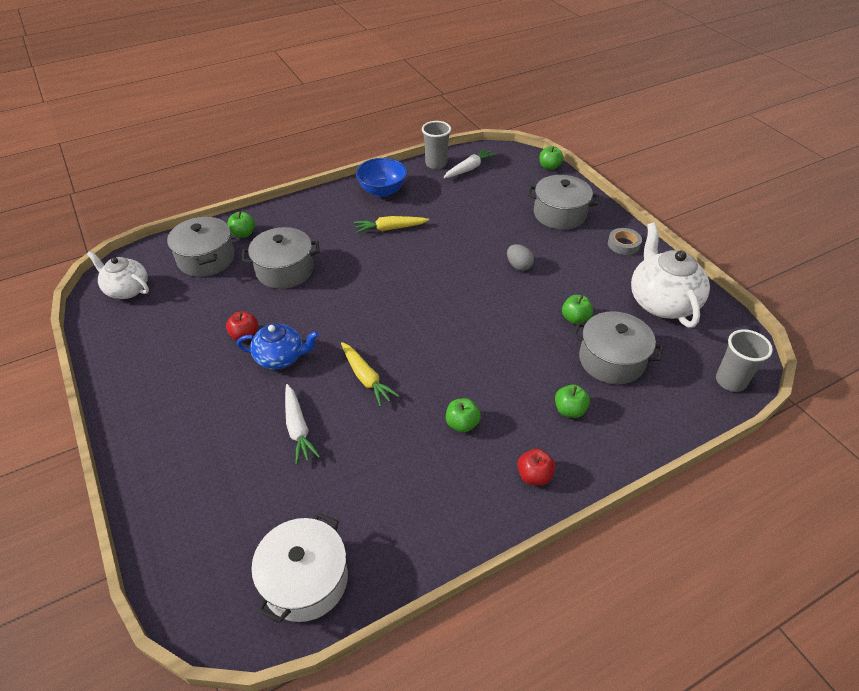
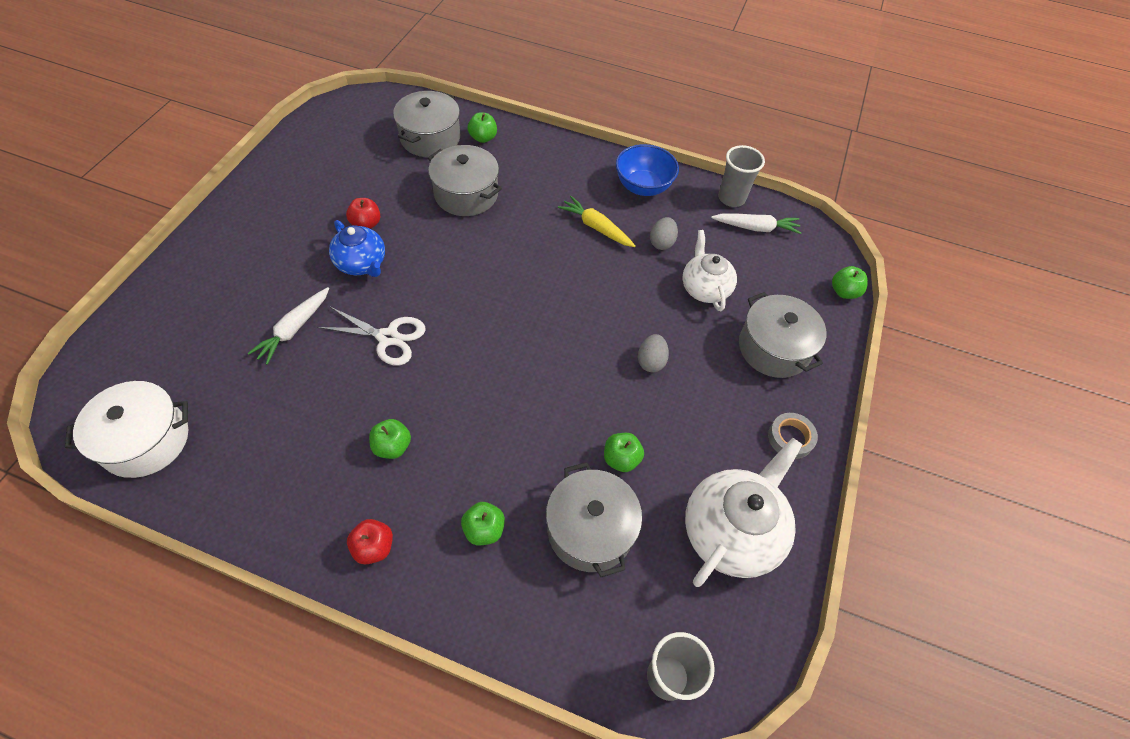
camera: 45 degrees right, 10 degrees up
white teapot [87,251,149,299] -> white teapot moved to [682,230,737,311]
yellow carrot [341,342,399,407] -> white scissors [317,306,426,366]
none -> grey egg [650,217,678,250]

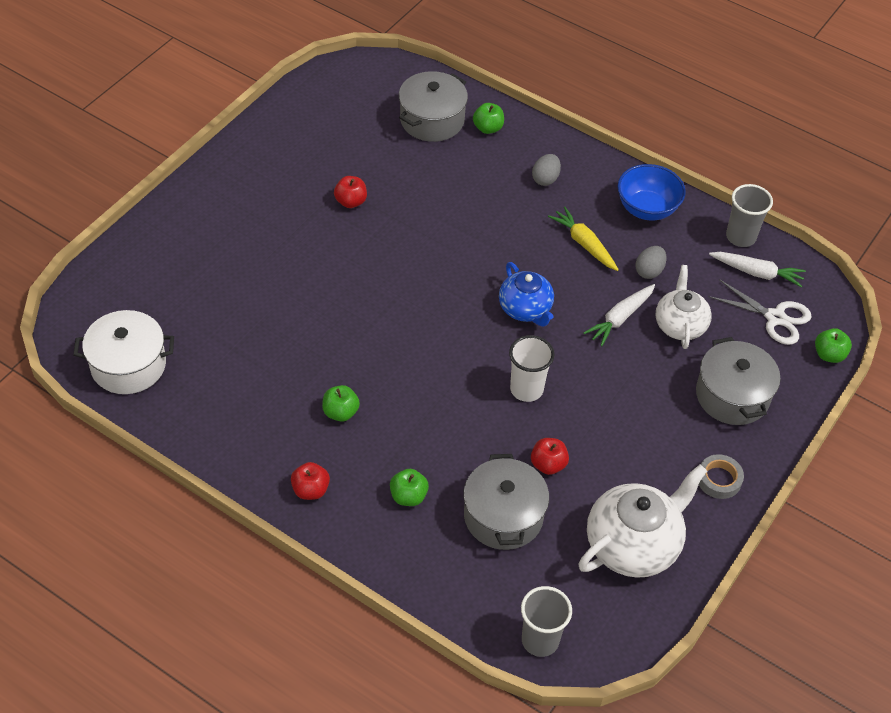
camera: 15 degrees right, 5 degrees down
white carrot [248,287,329,365] -> white carrot moved to [584,284,655,346]
white scissors [317,306,426,366] -> white scissors moved to [708,279,812,345]
blue teapot [329,220,385,277] -> blue teapot moved to [499,262,554,327]
grey pot [428,145,502,216] -> none
green apple [604,433,644,472] -> red apple [531,438,569,475]
grey egg [638,334,669,372] -> grey egg moved to [532,154,561,186]
none -> white cup [509,335,555,402]

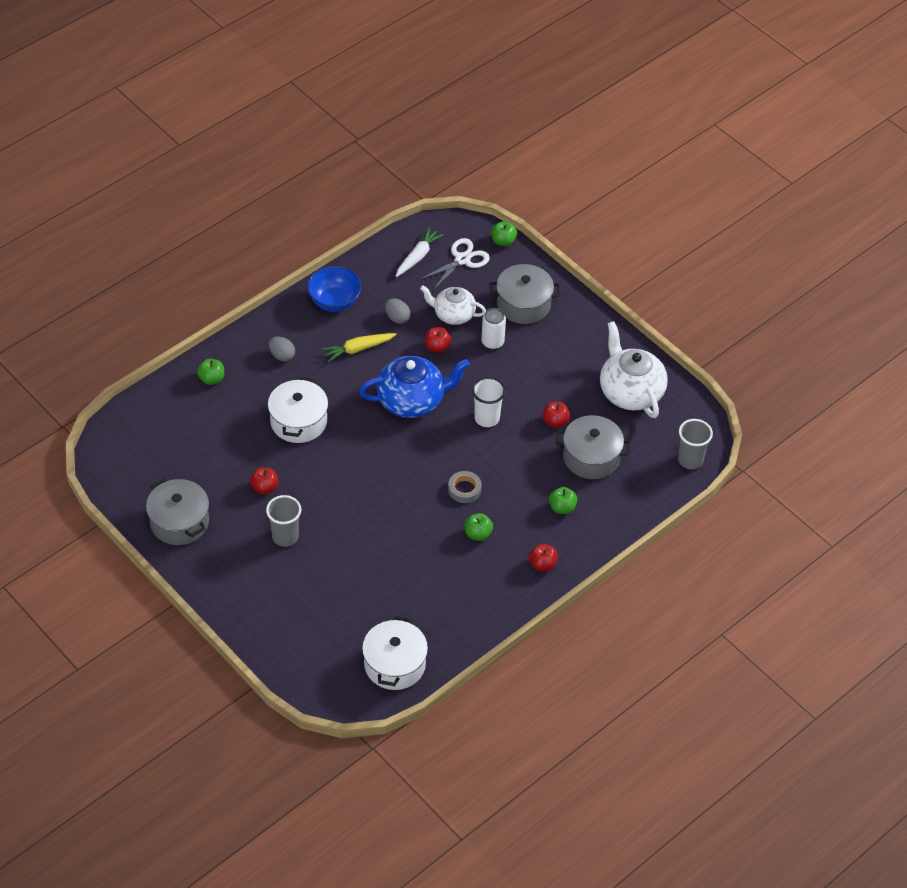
camera: 75 degrees left, 0 degrees up
grey pot [399,71,468,142] -> grey pot moved to [146,479,209,545]
blue teapot [499,262,554,327] -> blue teapot [359,356,470,418], size x1.57
white carrot [584,284,655,346] -> red apple [425,327,452,353]
grey tape [699,454,744,499] -> grey tape moved to [448,471,482,503]
grey cup [726,184,773,247] -> grey cup moved to [266,495,301,547]
none -> white pot [268,377,328,443]
none -> white can [481,308,506,349]

